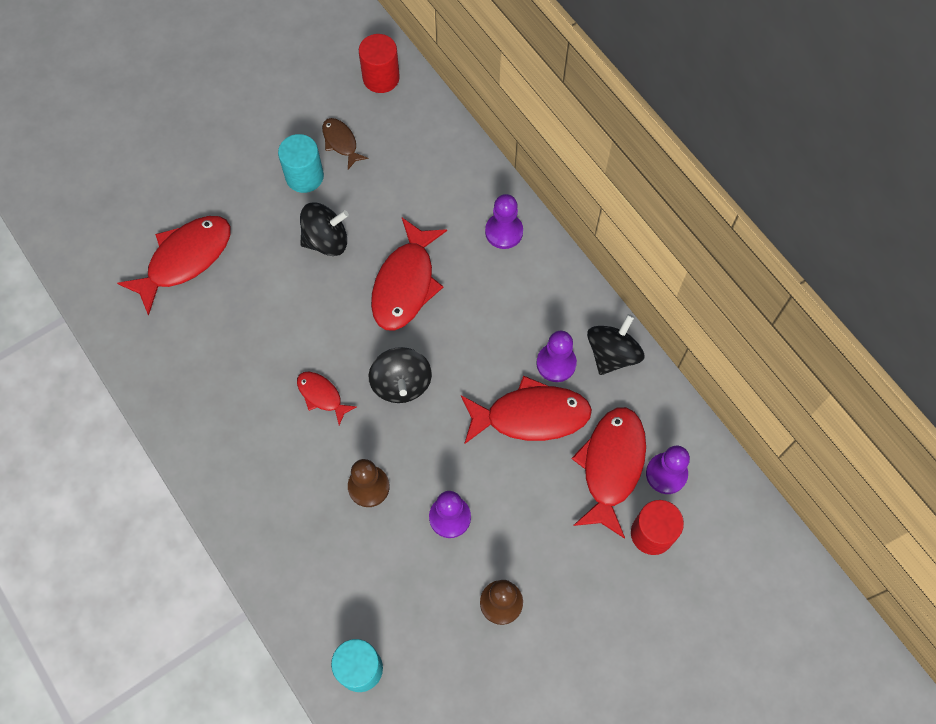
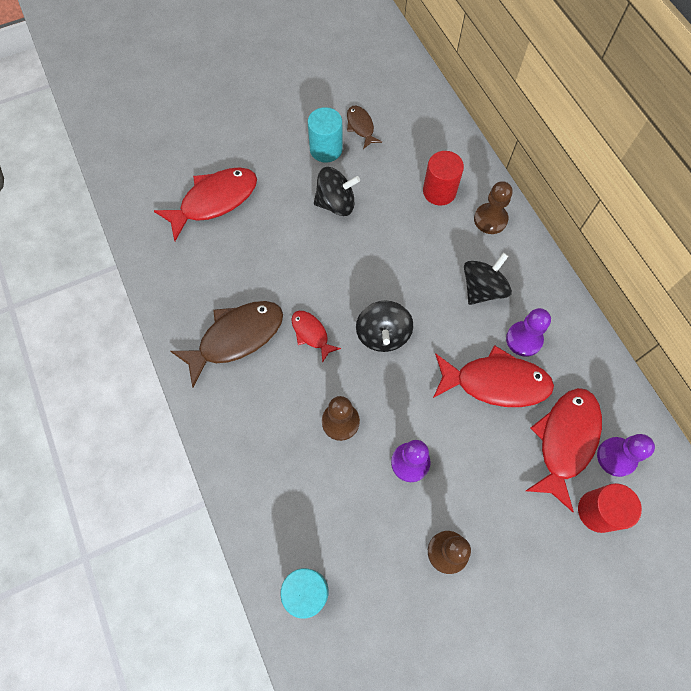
camera: 10 degrees right, 0 degrees up
red cylinder [359,34,400,93] -> red cylinder moved to [423,151,464,206]
red fish [371,218,447,330] -> none
purple pawn [485,194,523,249] -> brown pawn [474,181,513,234]
black spinning top [587,314,644,375] -> black spinning top moved to [464,252,512,305]
none -> brown fish [170,301,283,387]

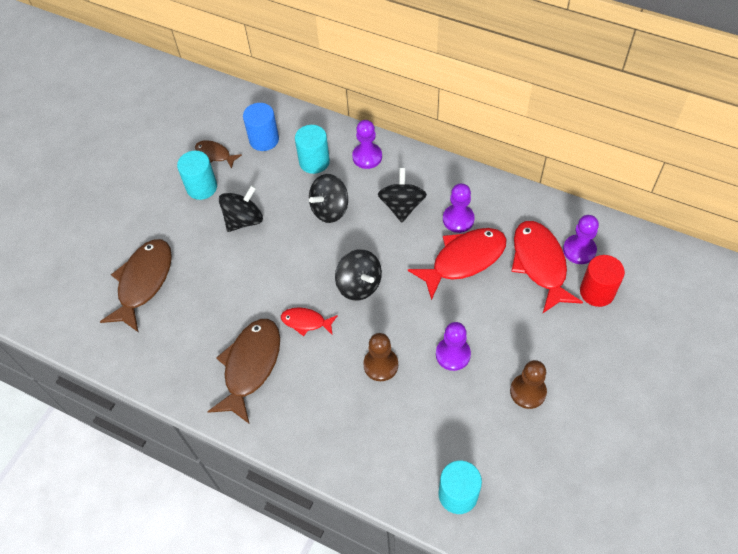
camera: 35 degrees left, 10 degrees down
red fish [154,167,257,241] -> brown fish [100,239,172,333]
red cylinder [423,151,464,206] -> turquoise cylinder [295,125,330,174]
brown pawn [474,181,513,234] -> purple pawn [352,120,382,169]
none -> blue cylinder [243,103,279,151]
none -> black spinning top [309,174,348,223]

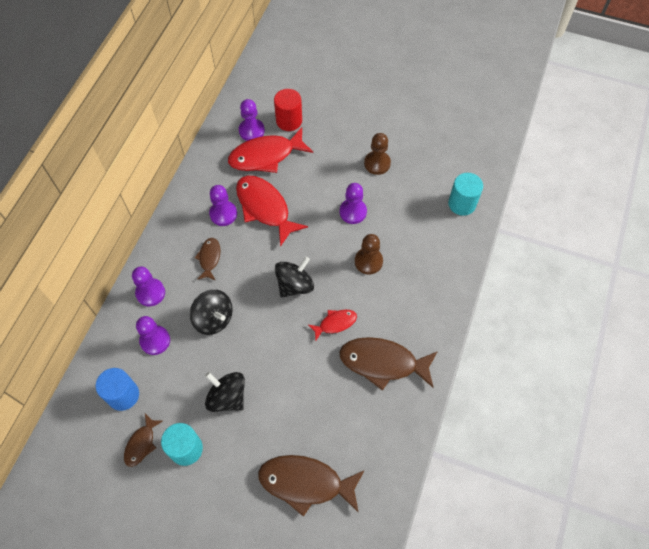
camera: 100 degrees left, 5 degrees up
red fish [281,308,338,336] -> red fish turned 120 degrees counterclockwise [308,310,357,341]
turquoise cylinder [295,125,330,174] -> purple pawn [136,316,170,355]
black spinning top [378,168,427,223] -> brown fish [195,238,221,280]

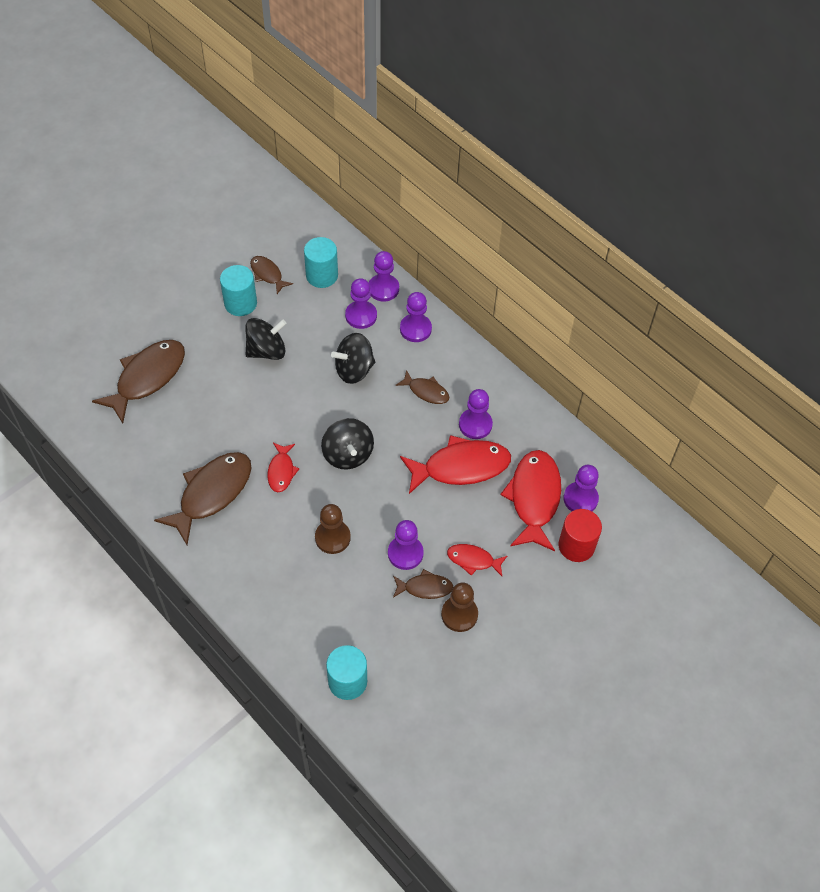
camera: 115 degrees right, 5 degrees down
blue cylinder [96,368,139,411] -> turquoise cylinder [304,237,338,288]
none -> purple pawn [369,251,399,302]
none -> brown fish [393,569,453,599]
none -> red fish [447,544,507,576]

